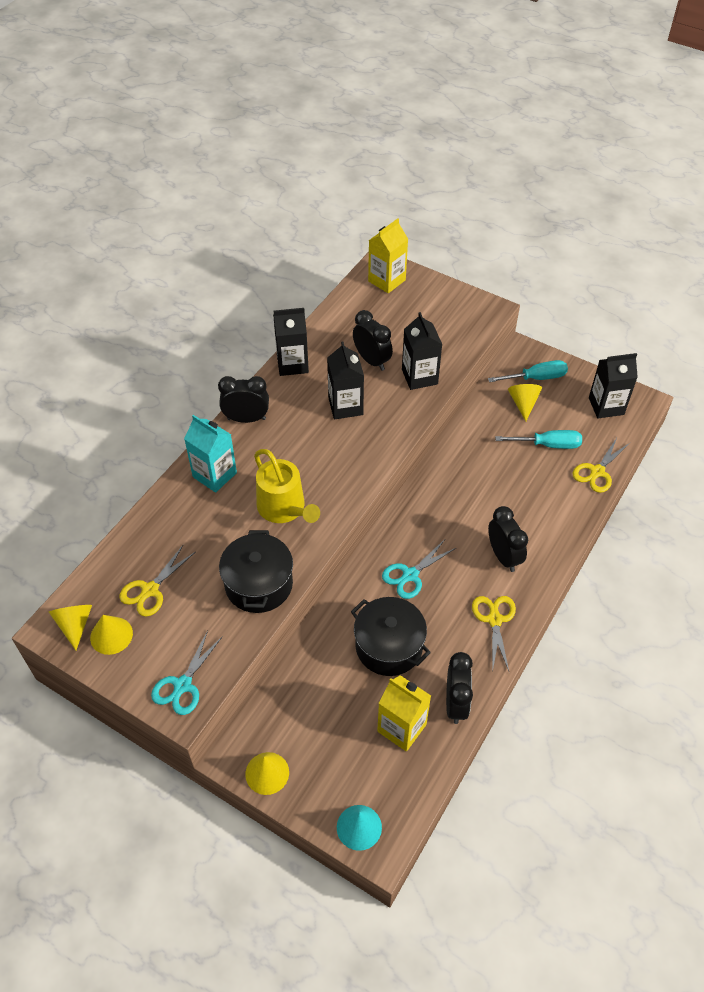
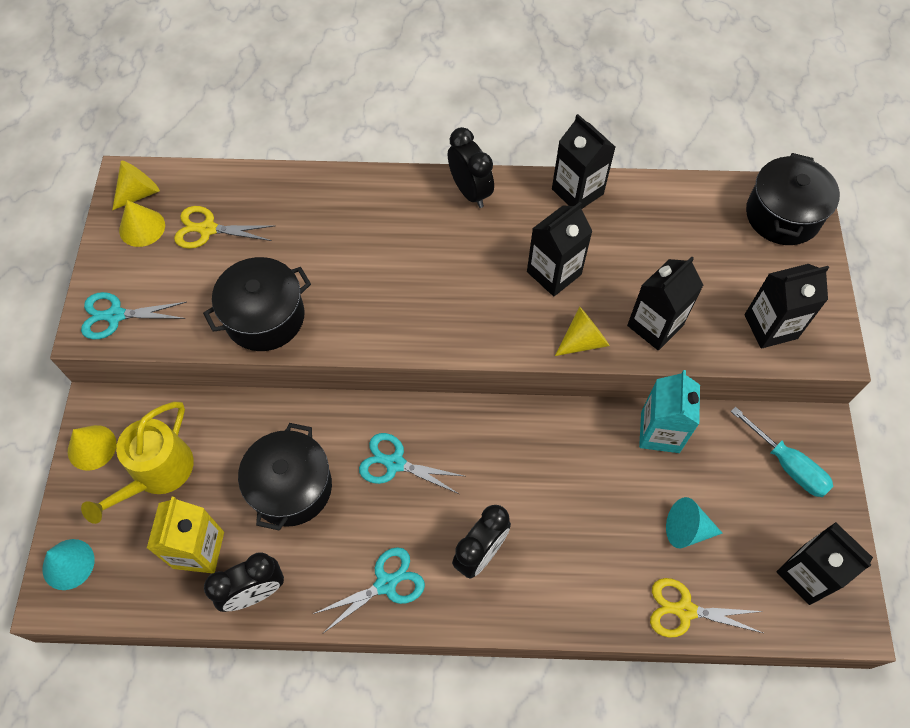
camera: 60 degrees right, 10 degrees up
turquoise carton [184,415,237,493] -> turquoise carton moved to [639,370,700,453]
yellow watering can [254,449,320,523] -> yellow watering can moved to [81,402,194,524]
black clock [353,310,393,371] -> none
yellow carton [368,218,408,293] -> black pot [746,153,840,245]
yellow scissors [472,596,516,672] -> turquoise scissors [313,547,425,632]
turquoise screwdriver [495,430,582,449] -> turquoise cone [666,497,723,548]
yellow cone [508,384,542,421] -> yellow cone moved to [555,307,610,356]
none -> black carton [744,264,829,349]

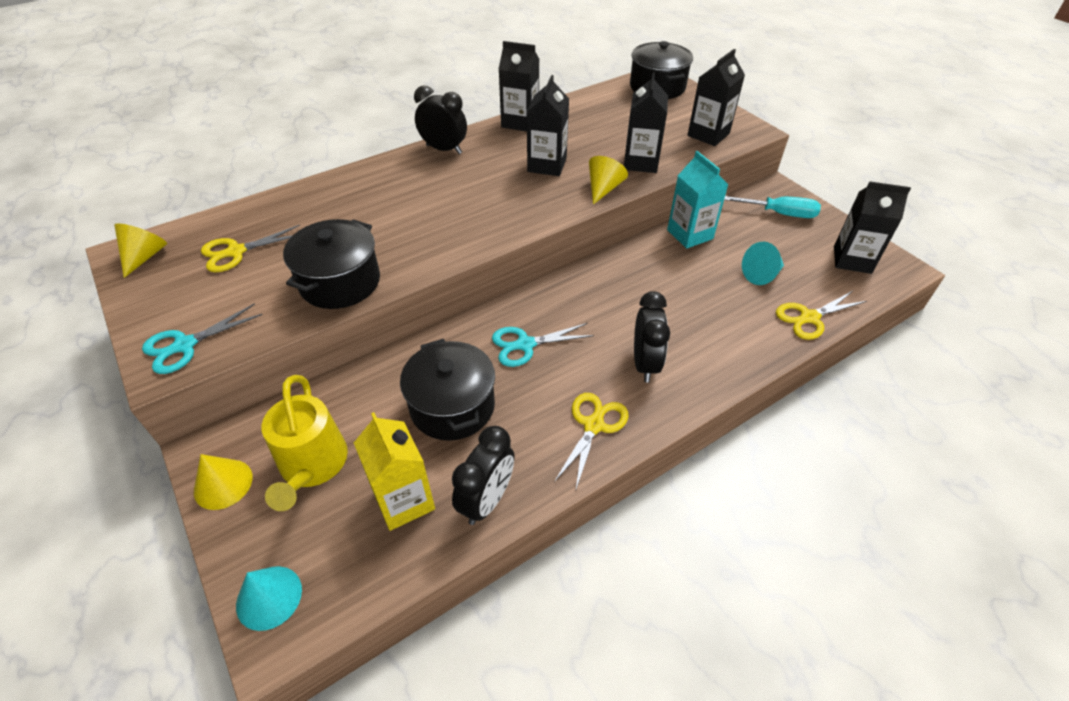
camera: 35 degrees left, 15 degrees down
yellow cone [119,200,165,247] -> none
turquoise scissors [313,547,425,632] -> yellow scissors [554,393,628,492]

